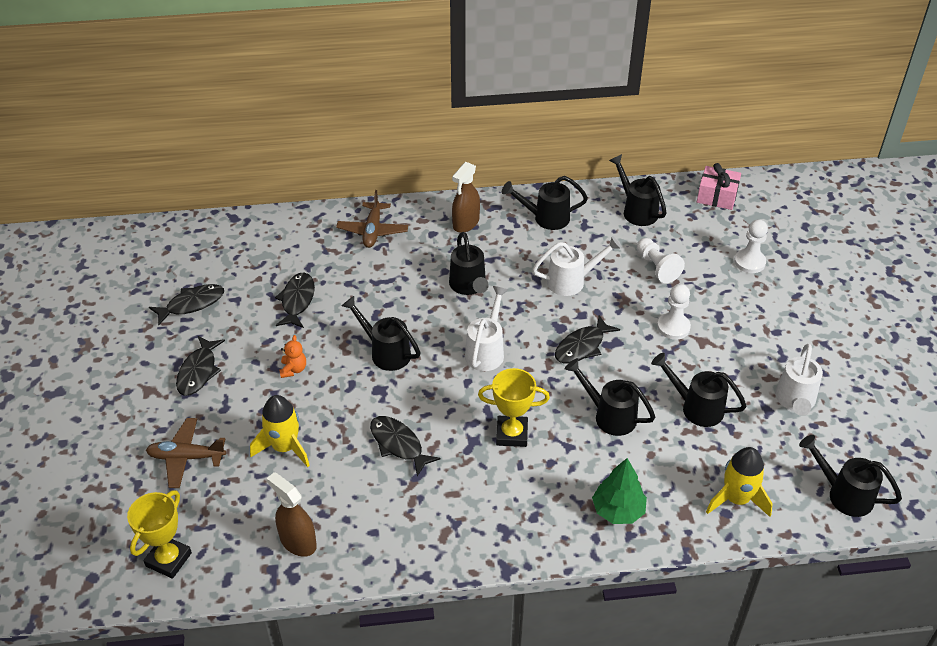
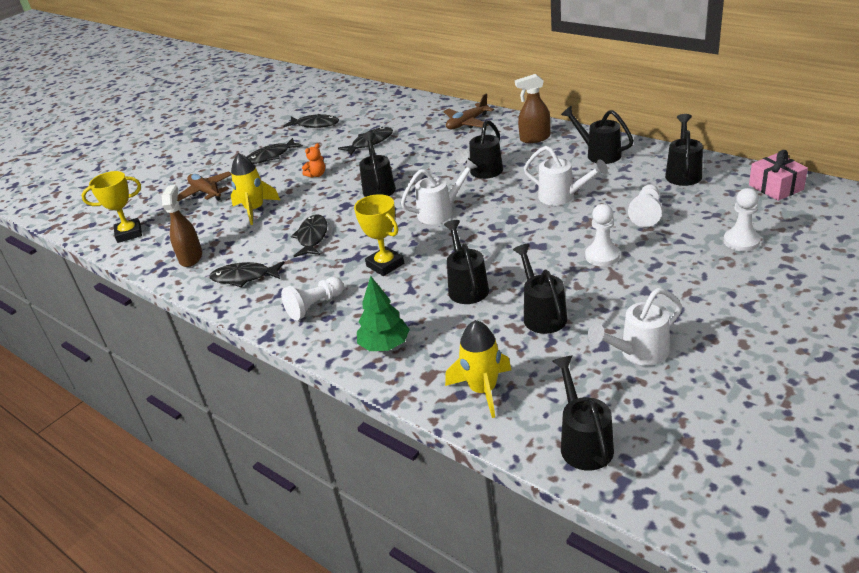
camera: 50 degrees right, 10 degrees down
black fish [555,315,620,363] -> black fish moved to [209,261,285,287]
none -> white pawn [281,277,344,321]

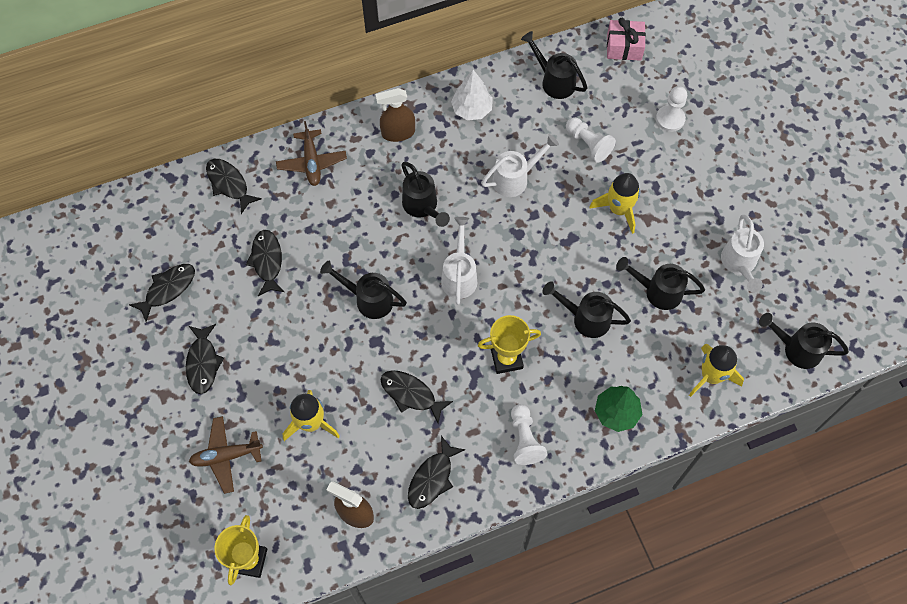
camera: 65 degrees left, 30 degrees up
orange teddy bear [302,143,325,178] -> none
brown spray bottle [515,74,551,143] -> brown spray bottle turned 60 degrees clockwise [375,88,415,142]
black watering can [561,106,634,164] -> white tree [451,70,493,120]
white pawn [585,204,620,266] -> yellow rocket [589,173,640,234]
none -> black fish [206,159,262,214]

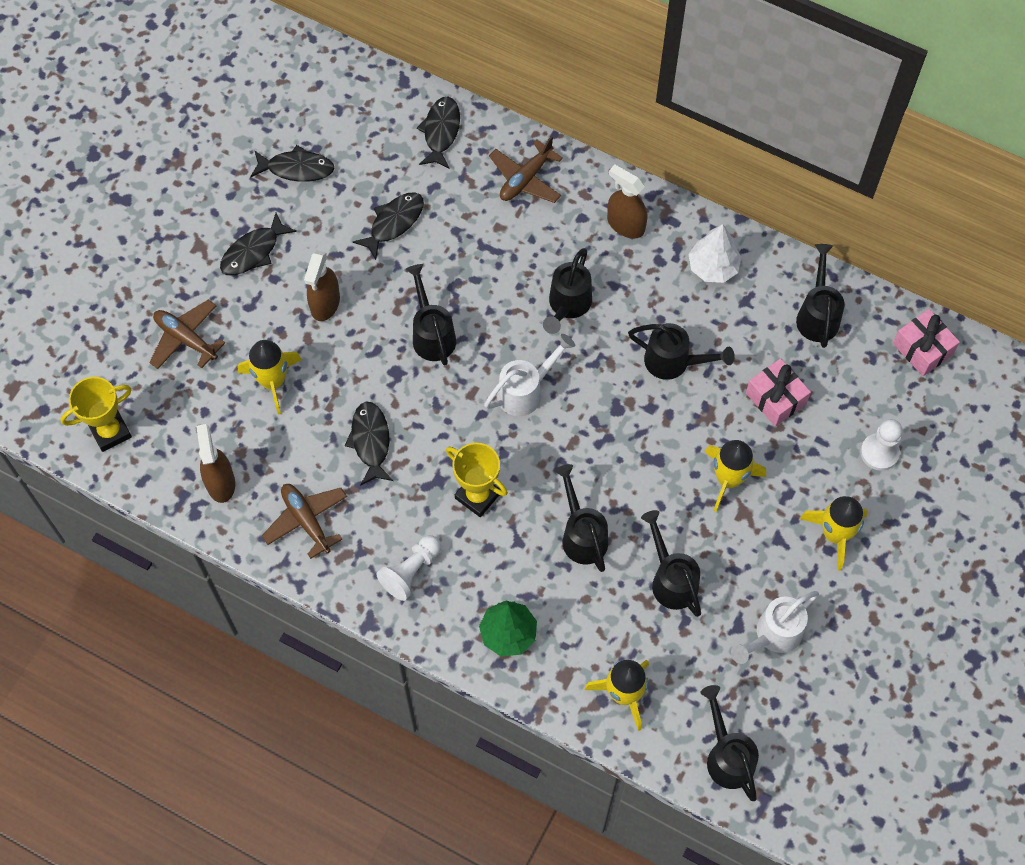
camera: 50 degrees right, 0 degrees up
black fish [408,436,466,509] -> brown plane [262,484,347,559]
white watering can [481,134,559,197] -> black watering can [628,323,735,380]
white pawn [566,117,616,163] -> pink gift [746,358,811,427]
none -> brown spray bottle [304,250,340,321]
none -> yellow rocket [800,496,868,570]

